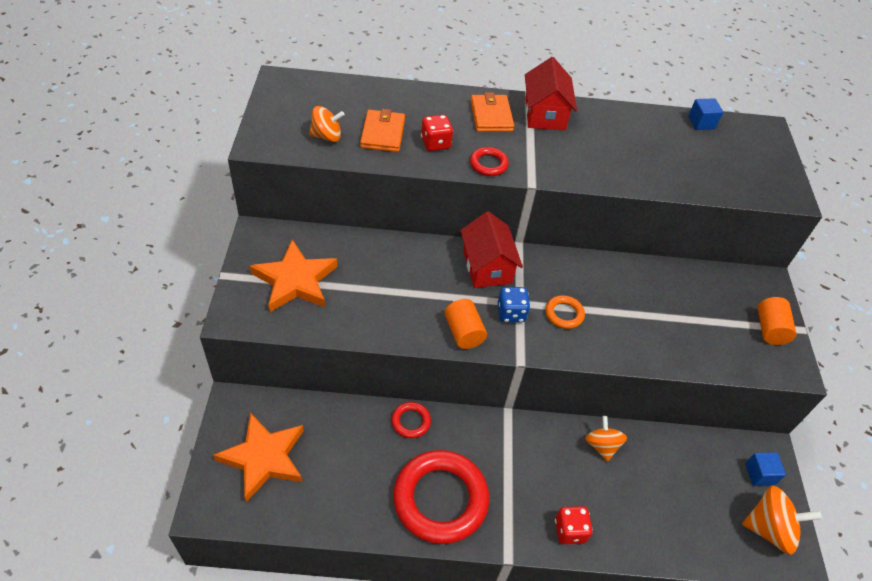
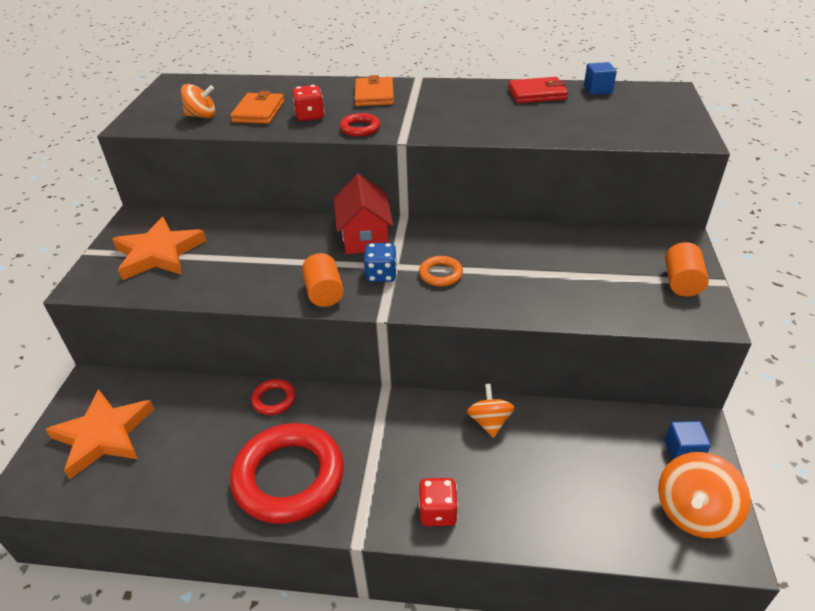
camera: 10 degrees right, 10 degrees down
red house [525,57,577,130] -> none
orange spinning top [742,485,822,555] -> orange spinning top turned 120 degrees clockwise [658,452,751,538]
none -> red wallet [508,77,568,103]

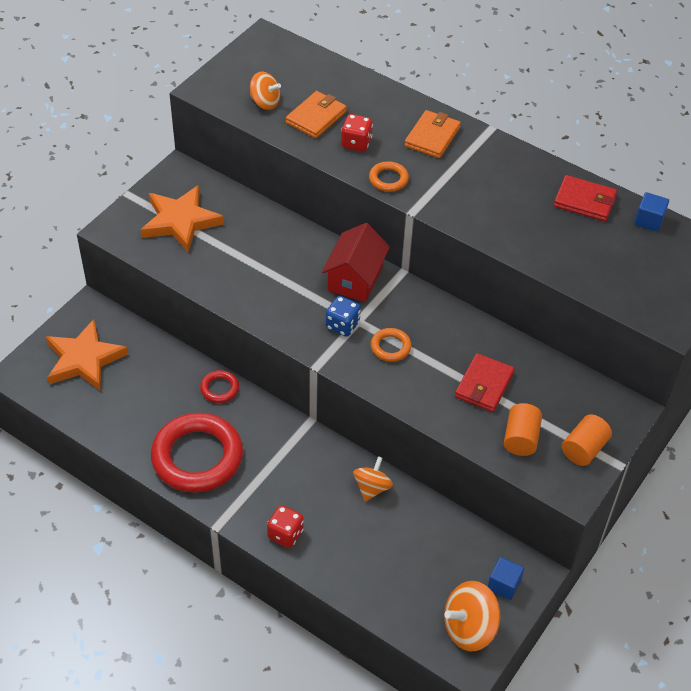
camera: 25 degrees right, 10 degrees up
orange cylinder [302,253,344,307] -> orange cylinder moved to [504,403,542,456]
red ring [340,113,380,137] -> orange ring [369,161,409,192]
none -> red wallet [455,353,515,412]

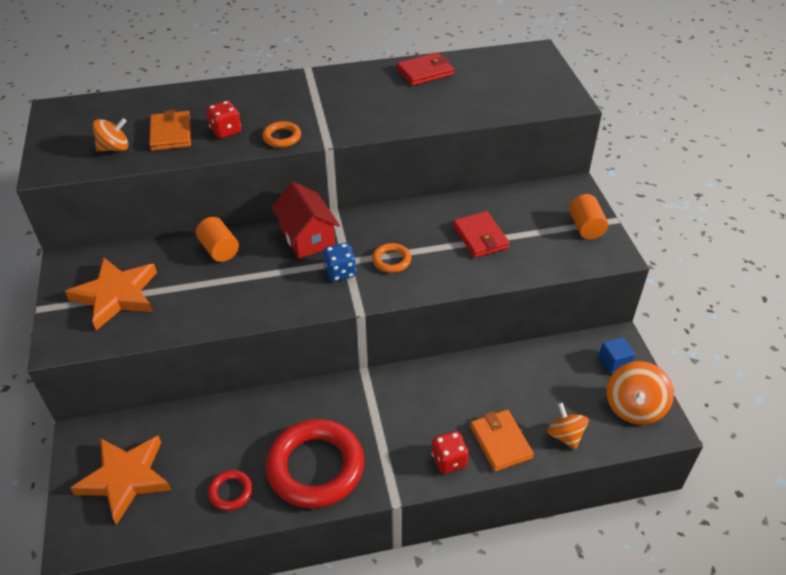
camera: 45 degrees left, 5 degrees down
red ring [200,370,239,403] -> red ring moved to [208,470,253,511]
orange spinning top [353,456,393,502] -> orange spinning top moved to [547,403,589,449]
orange wallet [404,110,461,158] -> orange wallet moved to [470,410,534,471]
orange cylinder [504,403,542,456] -> orange cylinder moved to [196,217,239,262]
blue cube [634,192,669,232] -> none

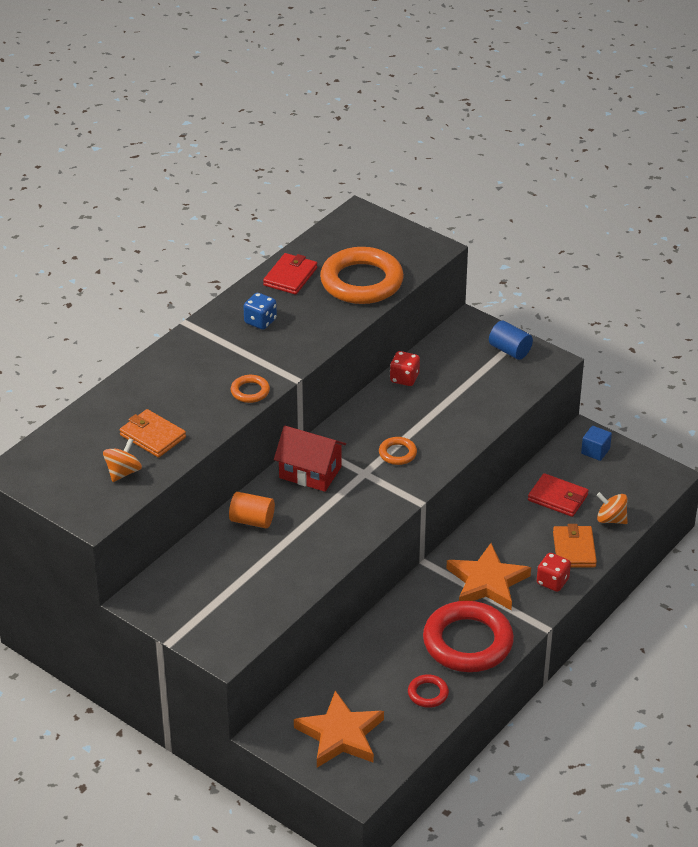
camera: 40 degrees left, 5 degrees down
orange star [65,258,157,330] -> orange star moved to [447,543,531,610]
red dice [206,101,241,139] -> red dice moved to [390,351,420,386]
blue dice [323,243,356,281] -> blue dice moved to [243,293,277,330]
red wallet [453,211,510,258] -> red wallet moved to [528,473,589,517]
orange wallet [470,410,534,471] -> orange wallet turned 60 degrees clockwise [553,524,597,568]
orange cylinder [569,194,608,239] -> blue cylinder [489,321,533,360]
orange spinning top [606,361,674,424] -> none
none -> orange ring [320,247,404,304]

